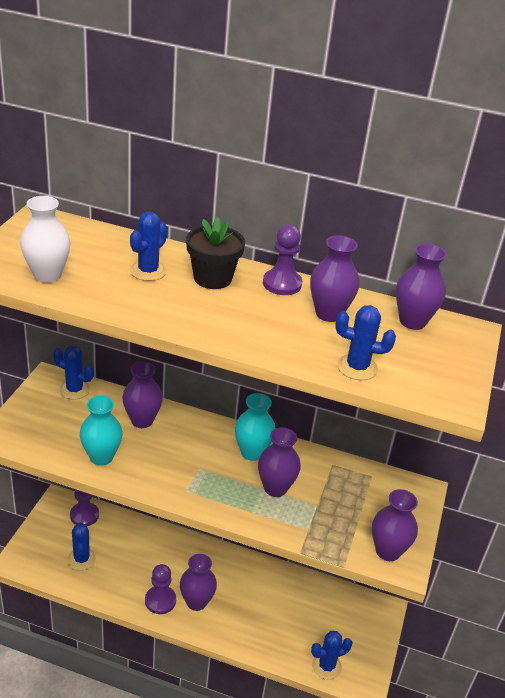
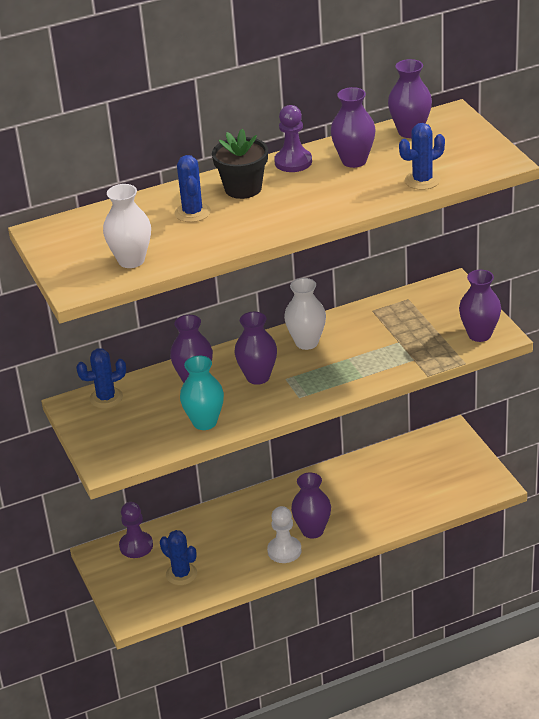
camera: 35 degrees left, 0 degrees up
purple pawn [145,564,176,614] -> white pawn [267,506,301,563]
turquoise vase [235,393,275,461] -> white vase [284,278,326,350]
purple vase [258,428,301,497] -> purple vase moved to [235,312,277,385]
blue cactus [311,631,353,680] -> none

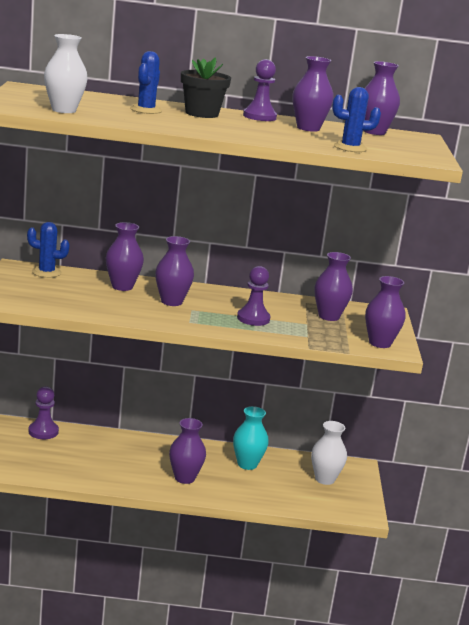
camera: 20 degrees right, 15 degrees down
blue cactus [160,530,197,585] -> none
turquoise vase [180,356,224,430] -> turquoise vase moved to [233,406,269,470]
white pawn [267,506,301,563] -> none
white vase [284,278,326,350] -> white vase moved to [311,421,347,485]
none -> purple pawn [237,266,271,326]
none -> purple vase [315,252,353,321]

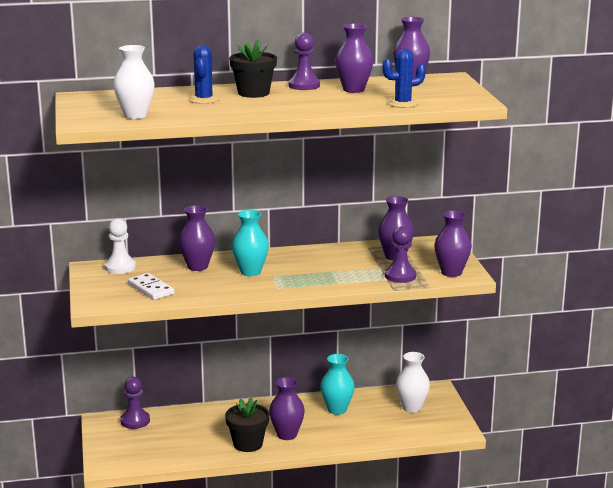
camera: 10 degrees left, 0 degrees up
blue cactus [27,222,70,278] -> white pawn [105,218,136,274]
purple vase [155,236,194,306] -> turquoise vase [232,210,269,276]
purple pawn [237,266,271,326] -> purple pawn moved to [385,226,416,283]
none -> white domino [128,273,175,300]
none -> black flower pot [225,397,270,452]

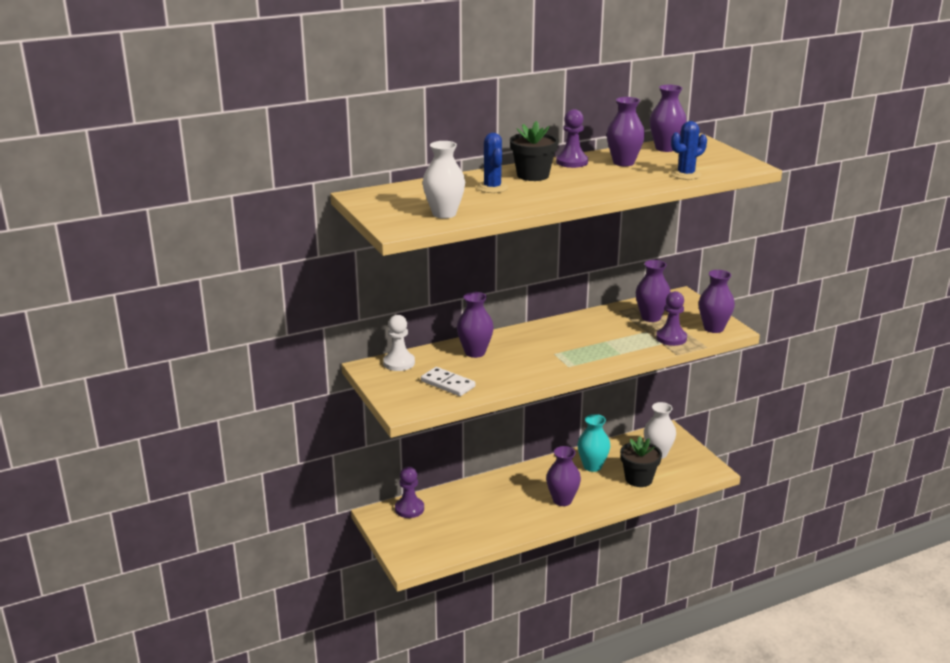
camera: 15 degrees left, 5 degrees up
black flower pot [225,397,270,452] -> black flower pot moved to [620,436,662,487]
turquoise vase [232,210,269,276] -> none

